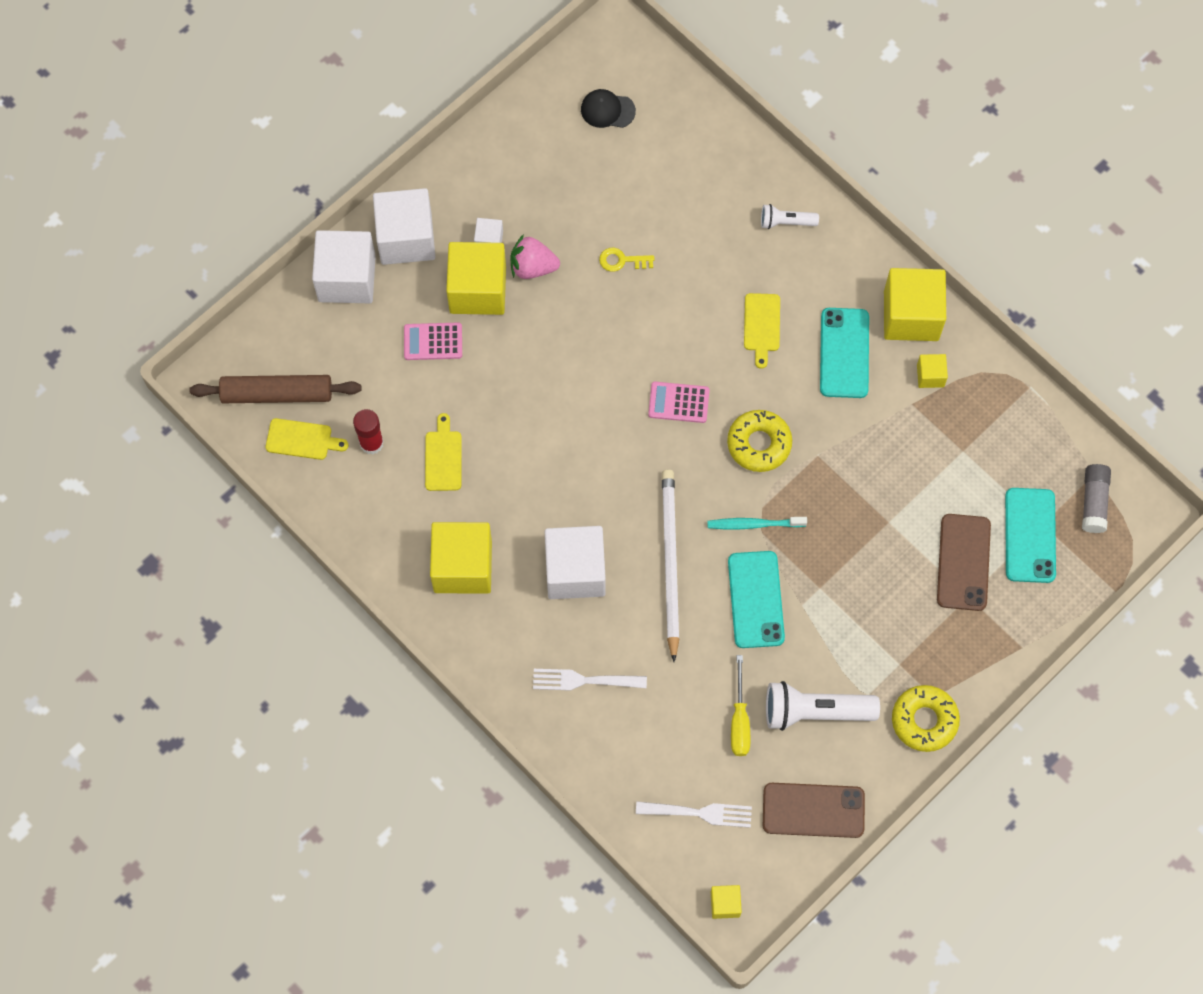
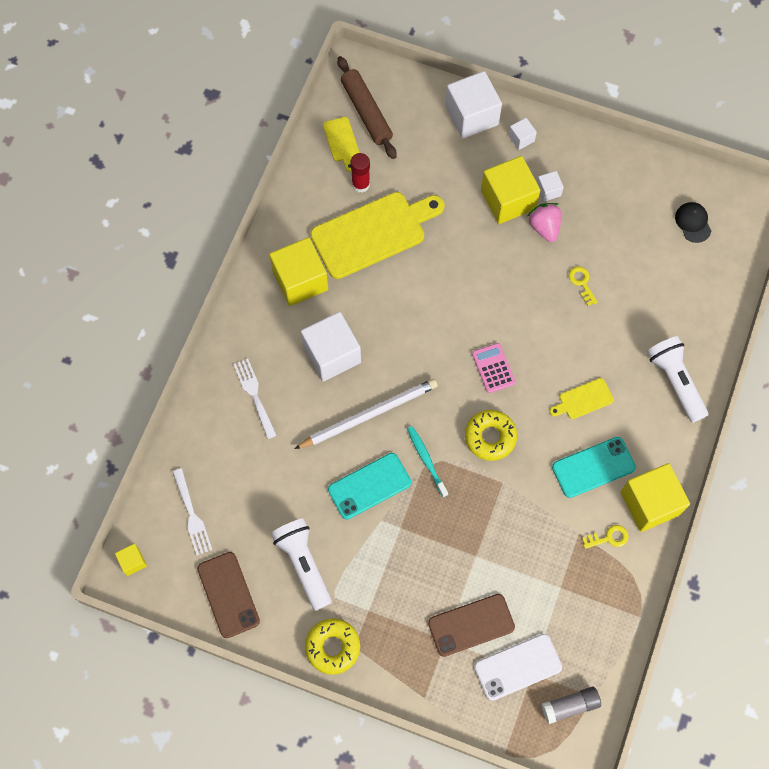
camera: 65 degrees right, 0 degrees up
white cube [373,188,435,265] -> white cube [508,118,537,150], size x0.47
pink calculator [404,322,462,360] -> none
yellow cutting board [425,413,462,491] -> yellow cutting board [310,192,445,279], size x2.20
yellow screwdriver [731,655,750,756] -> none
white flashlight [761,204,819,229] -> white flashlight [647,336,708,423], size x1.82
yellow cube [917,354,948,388] -> yellow key [582,525,629,549]
turquoise phone [1005,488,1056,583] -> white phone [474,634,562,701]

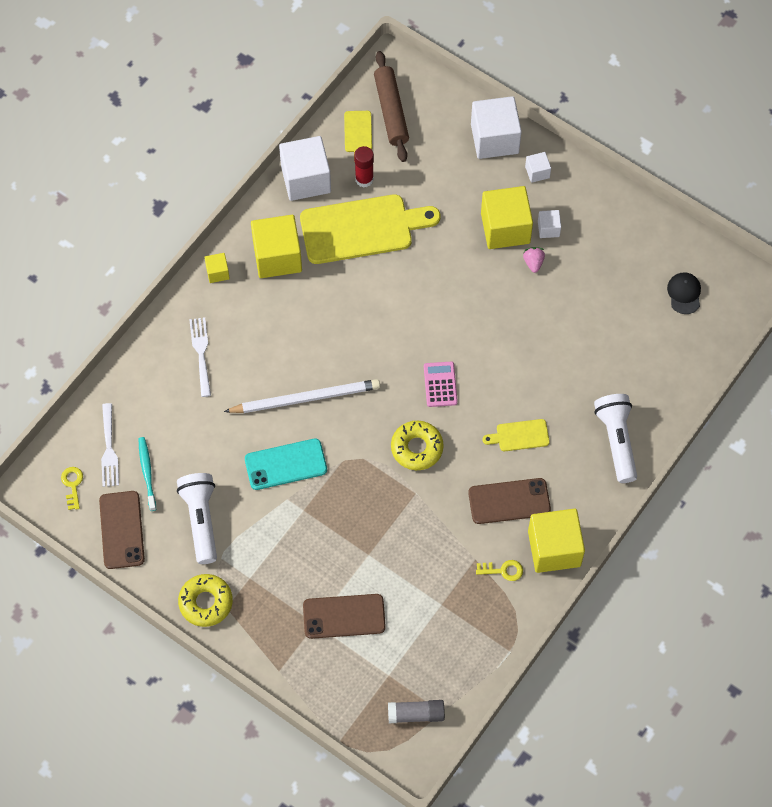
camera: 15 degrees right, 5 degrees down
yellow cube [115,543,147,576] -> yellow cube moved to [204,253,230,283]
white cube [301,312,361,382] -> white cube moved to [279,136,331,201]
turquoise toothbrush [407,426,448,497] -> turquoise toothbrush moved to [139,437,156,511]
white phone [474,634,562,701] -> none
pink strawberry [528,203,561,242] -> pink strawberry [523,247,545,273], size x0.64
turquoise phone [552,437,636,498] -> brown phone [468,478,551,524]
yellow key [569,267,597,306] -> yellow key moved to [61,467,83,510]

